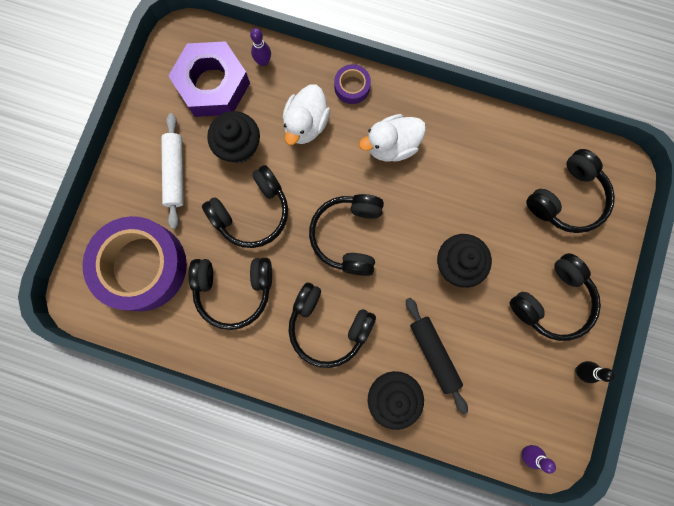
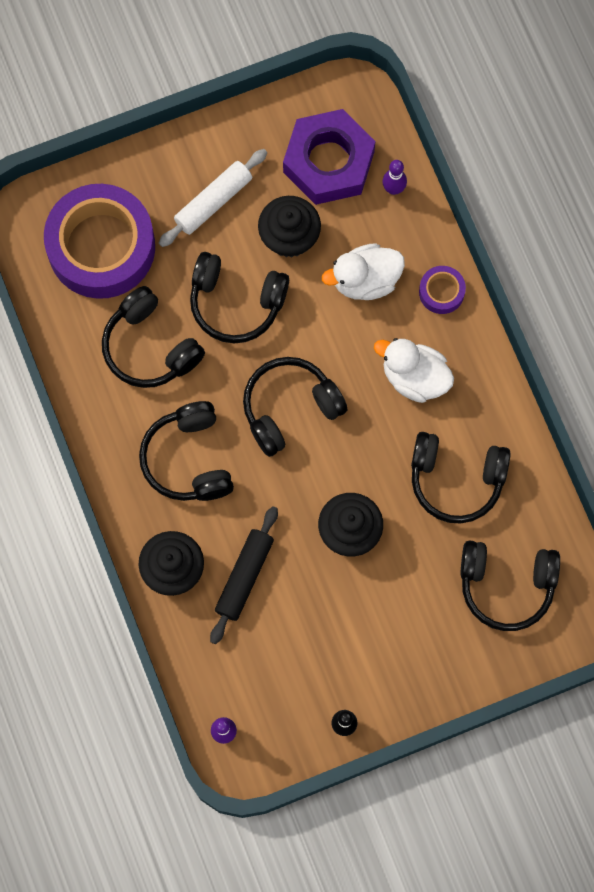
camera: 50 degrees right, 5 degrees down
black headphones [509,253,601,341] -> black headphones moved to [411,432,511,524]

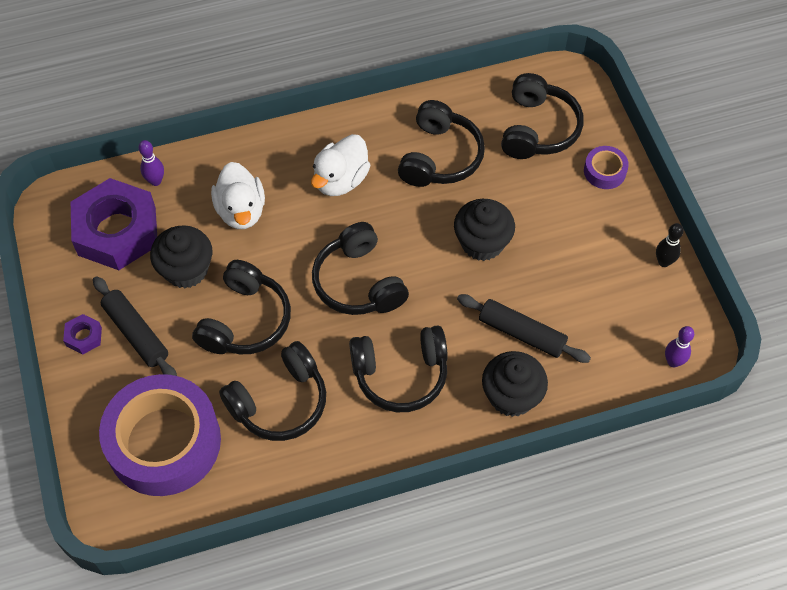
camera: 85 degrees left, 15 degrees down
white rolling pin [159,149,267,247] -> black rolling pin [93,276,177,376]
purple tape [419,266,466,314] -> purple tape moved to [584,146,629,189]
none -> purple nut [63,314,102,355]

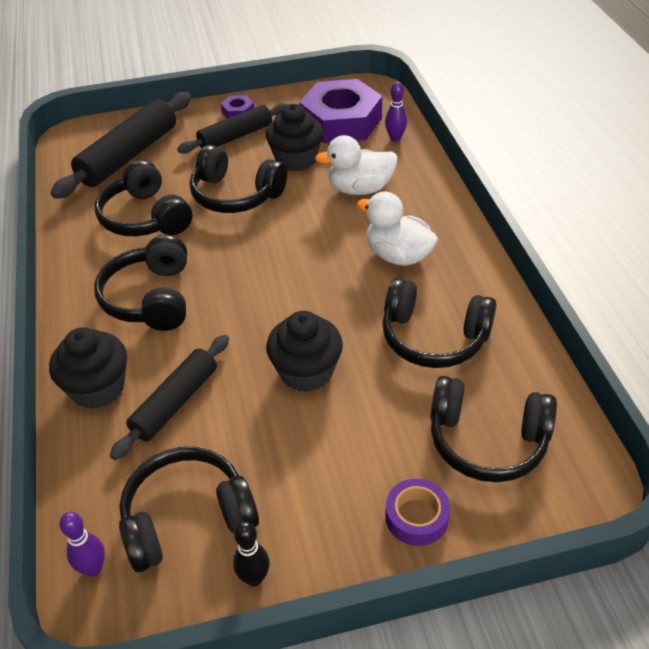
camera: 95 degrees right, 15 degrees down
purple tape [99,374,221,496] -> black rolling pin [51,92,191,199]
black headphones [312,222,409,315] -> black headphones moved to [119,447,259,572]

